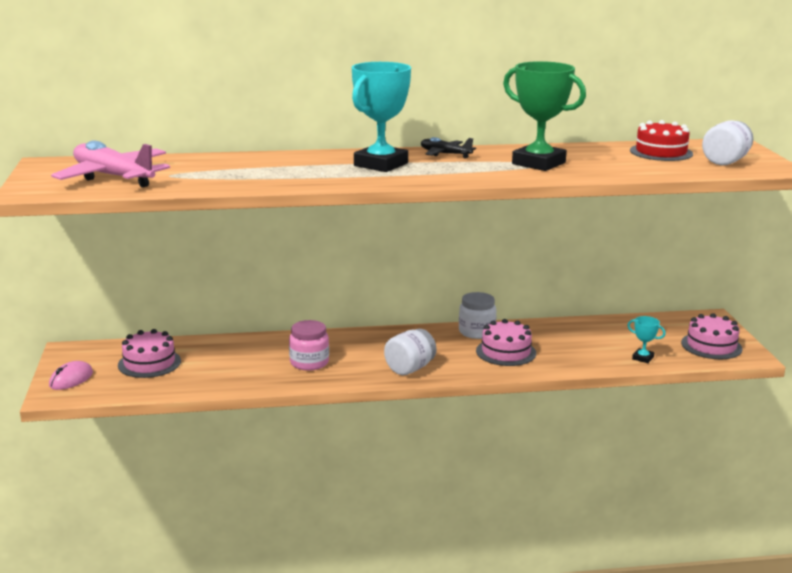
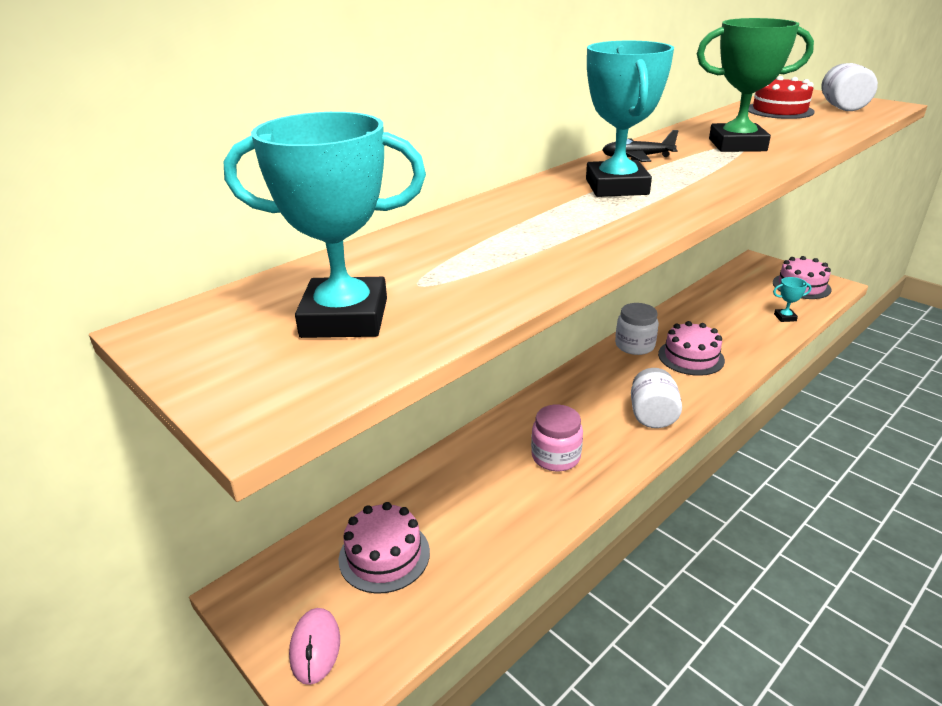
camera: 35 degrees left, 10 degrees up
pink plane [51,140,170,188] -> turquoise trophy [224,112,426,338]

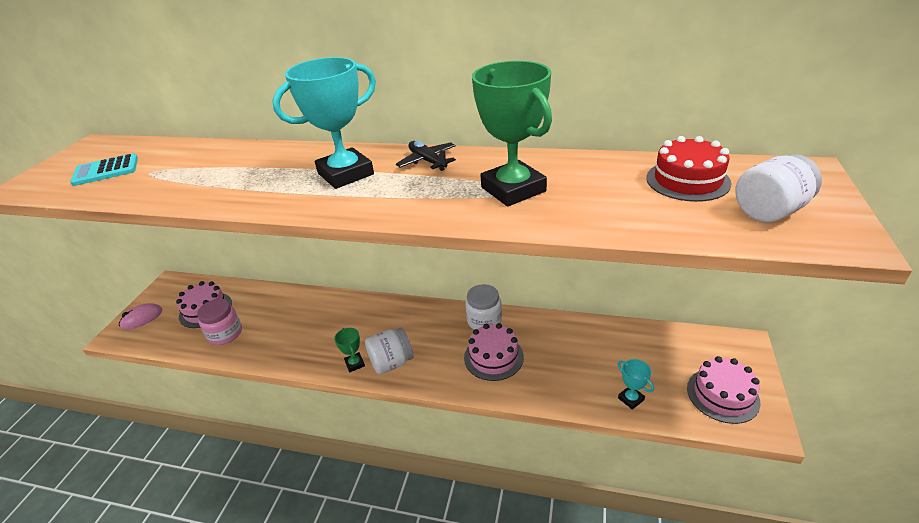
camera: 60 degrees right, 5 degrees up
turquoise trophy [224,112,426,338] -> turquoise calculator [70,153,138,186]
pink jar [531,404,583,471] -> pink jar moved to [197,299,242,345]
none -> green trophy [334,328,365,372]

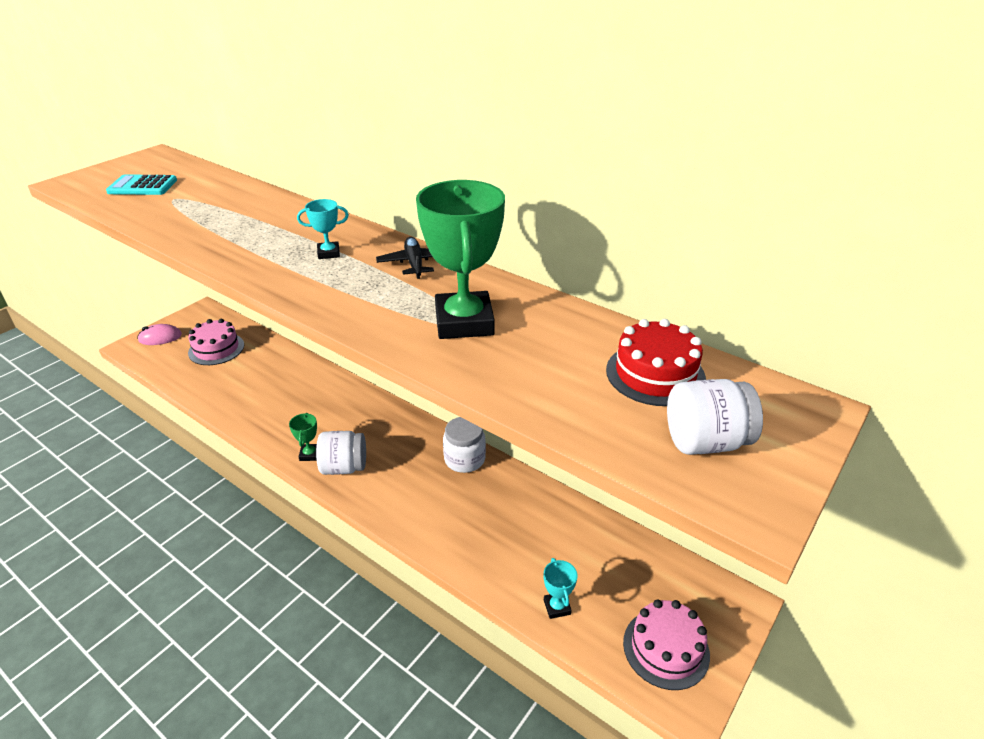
camera: 20 degrees right, 0 degrees up
pink jar [197,299,242,345] -> none
turquoise trophy [272,57,376,189] -> turquoise trophy [297,199,349,259], size x0.45
pink cake [464,323,524,381] -> none

